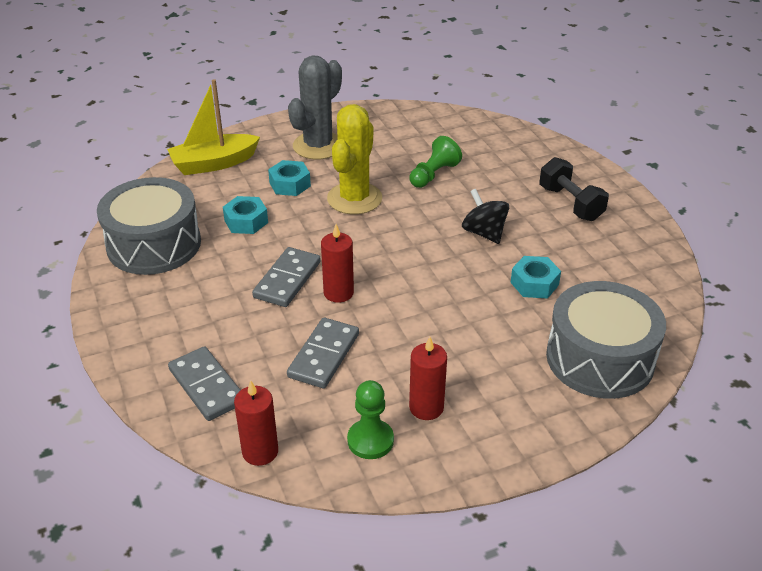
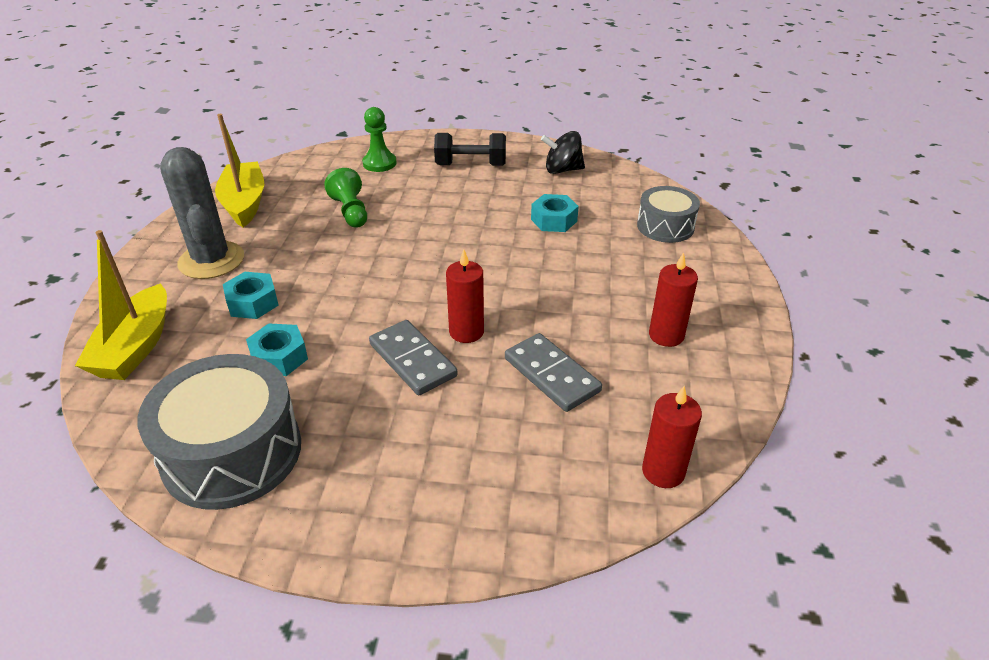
camera: 60 degrees left, 0 degrees up
grey domino [168,346,240,421] -> none
yellow cactus [327,104,382,215] -> none
green pawn [347,380,394,459] -> green pawn moved to [362,107,397,172]
black spinning top [462,189,509,244] -> black spinning top moved to [541,131,585,174]
grey drum [546,281,666,399] -> grey drum [637,186,700,243], size x0.59
none -> yellow boat [215,114,264,227]

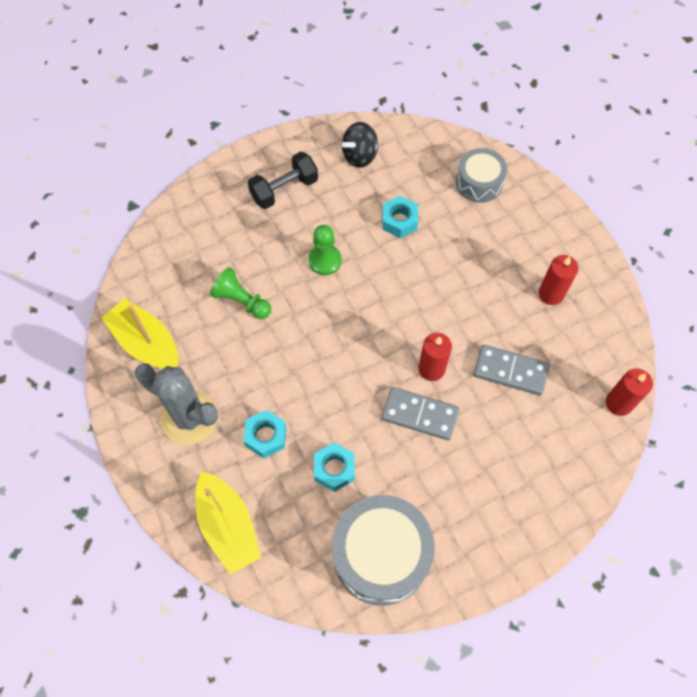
camera: 35 degrees left, 25 degrees up
green pawn [362,107,397,172] -> green pawn moved to [308,225,342,275]

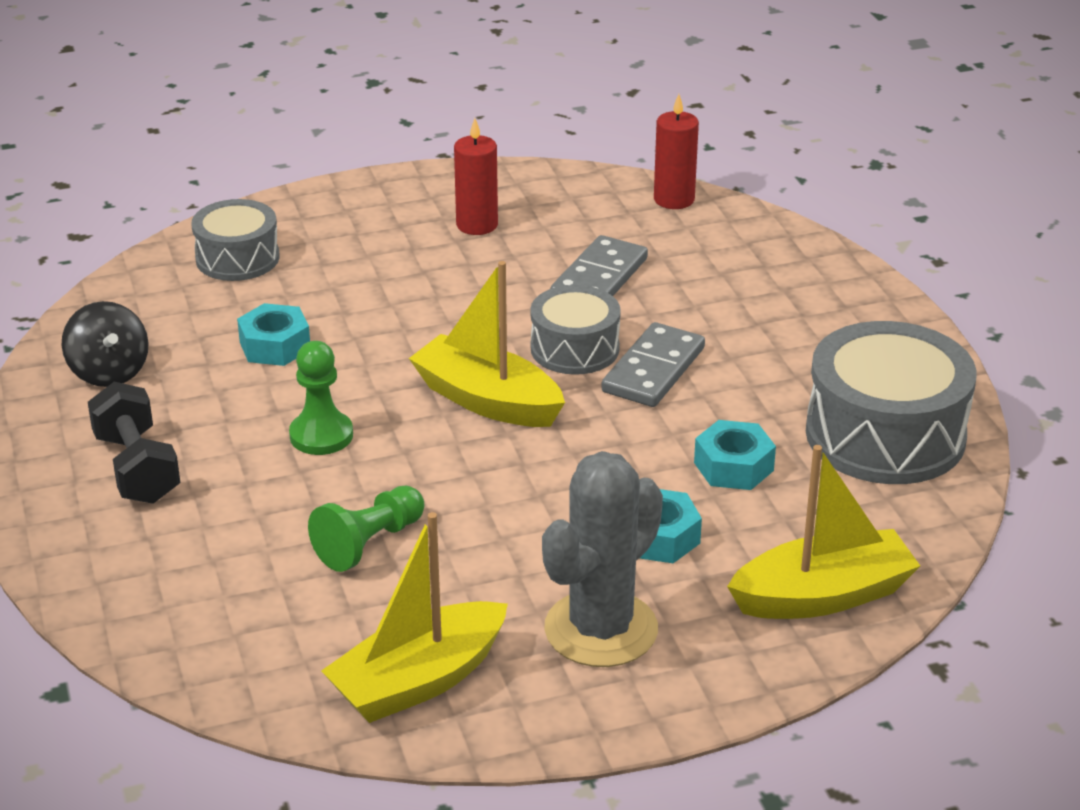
camera: 80 degrees left, 30 degrees down
red candle [418,333,452,381] -> grey drum [530,285,621,375]
none -> yellow boat [409,261,565,427]

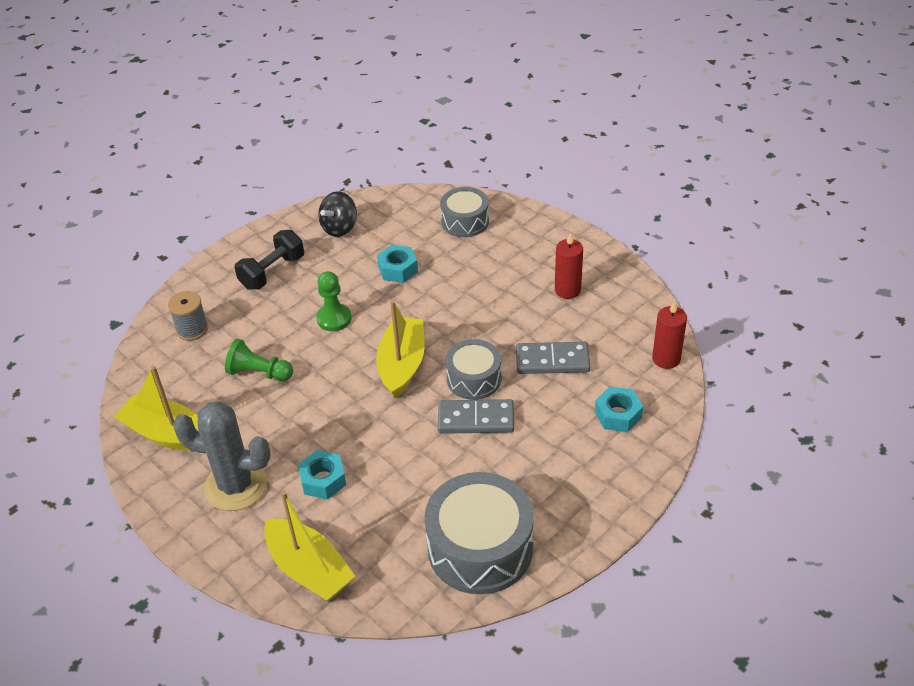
camera: 65 degrees right, 10 degrees up
turquoise nut [694,420,776,490] -> turquoise nut moved to [595,387,643,432]
none -> grey spool [168,291,208,341]

